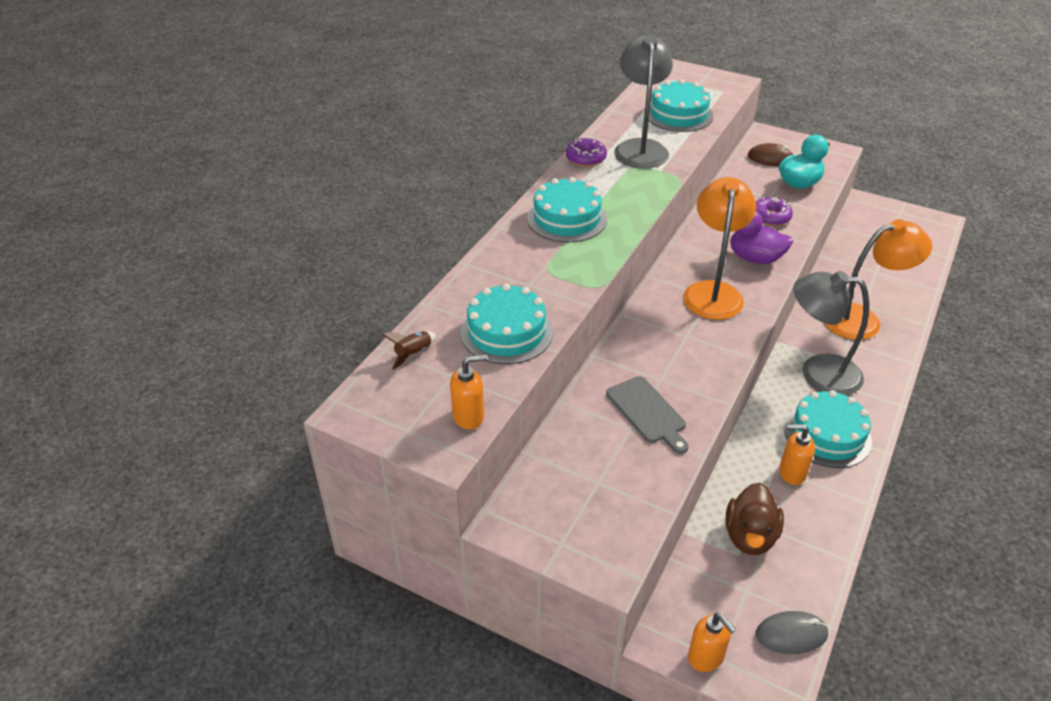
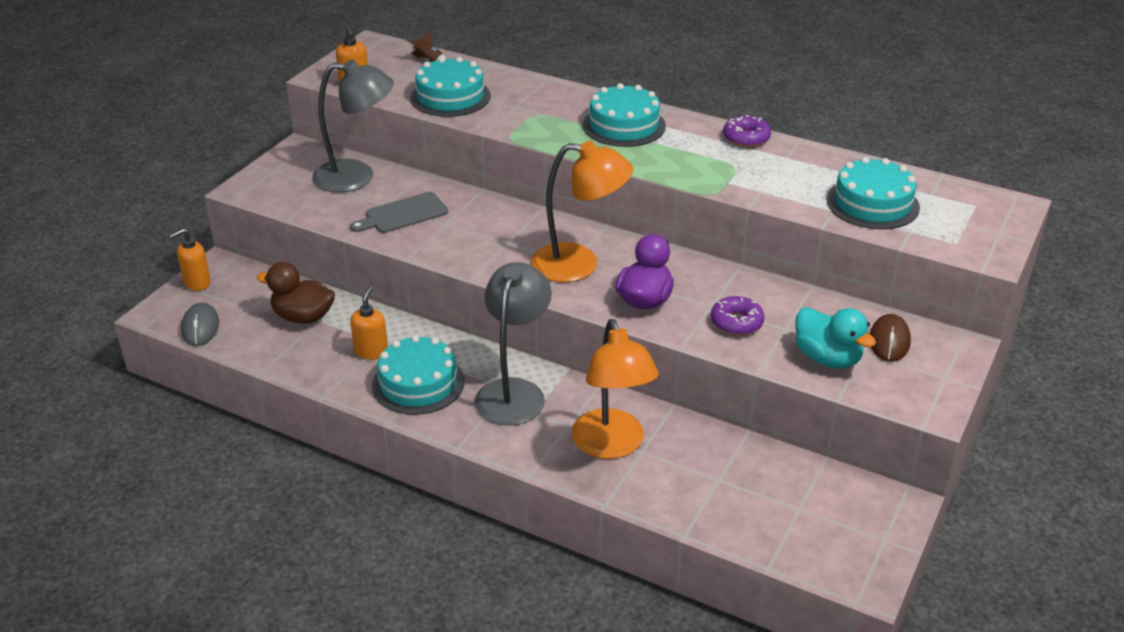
camera: 90 degrees right, 5 degrees down
grey lamp [614,34,673,169] -> grey lamp moved to [312,60,394,193]

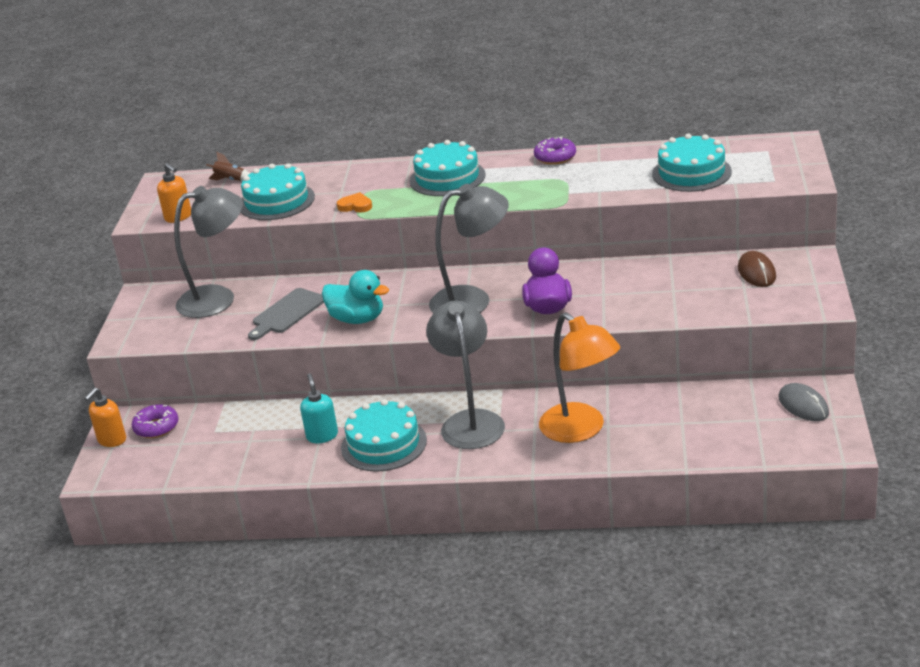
camera: 20 degrees left, 5 degrees down
grey mouse [181,303,219,346] -> grey mouse moved to [778,383,829,421]
brown duck [257,262,335,324] -> none
orange soap dispenser [350,286,388,360] -> turquoise soap dispenser [300,374,338,443]
orange lamp [531,141,633,282] -> grey lamp [429,184,509,313]
purple donut [711,296,764,335] -> purple donut moved to [132,404,179,438]
turquoise duck [795,307,876,369] -> turquoise duck moved to [322,270,389,324]
none -> orange heart [337,192,372,213]

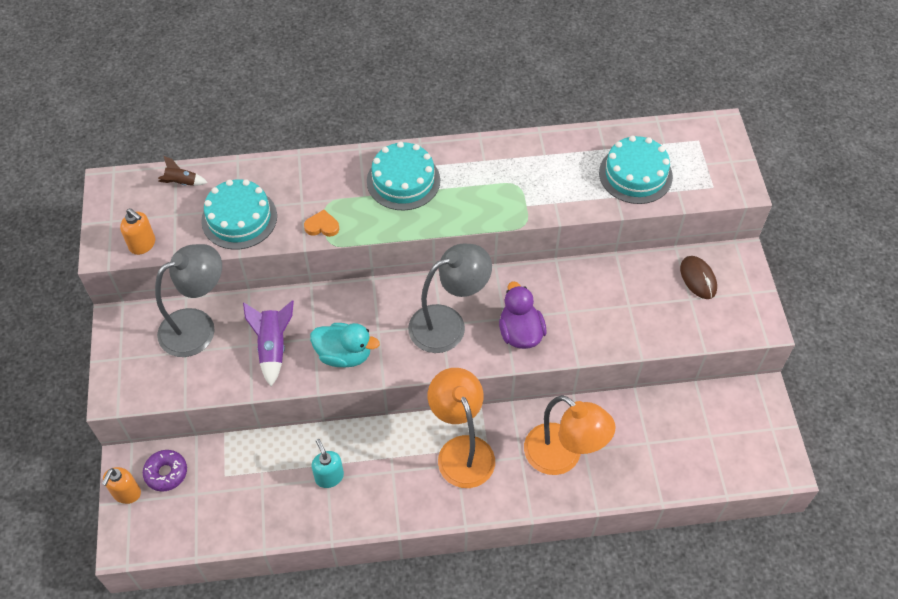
camera: 15 degrees left, 25 degrees up
grey cutting board [248,288,324,340] -> purple rocket [243,300,294,386]
turquoise cake [341,399,427,472] -> none
grey lamp [426,301,505,449] -> orange lamp [428,368,495,488]
purple donut [534,136,576,165] -> none
grey mouse [778,383,829,421] -> none

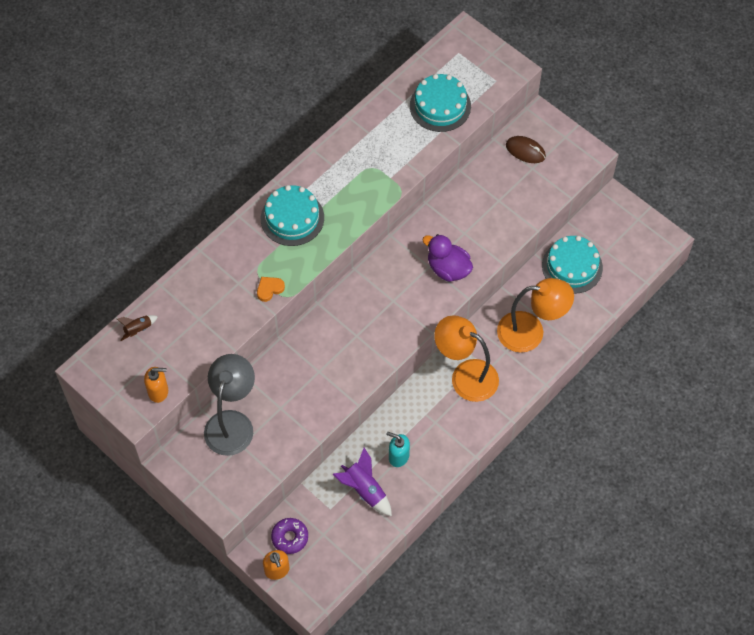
camera: 40 degrees left, 5 degrees up
turquoise cake [201,179,277,250] -> turquoise cake moved to [542,236,603,294]
purple rocket [243,300,294,386] -> purple rocket moved to [333,448,392,516]
turquoise duck [310,323,380,367] -> none
grey lamp [408,244,492,353] -> none

